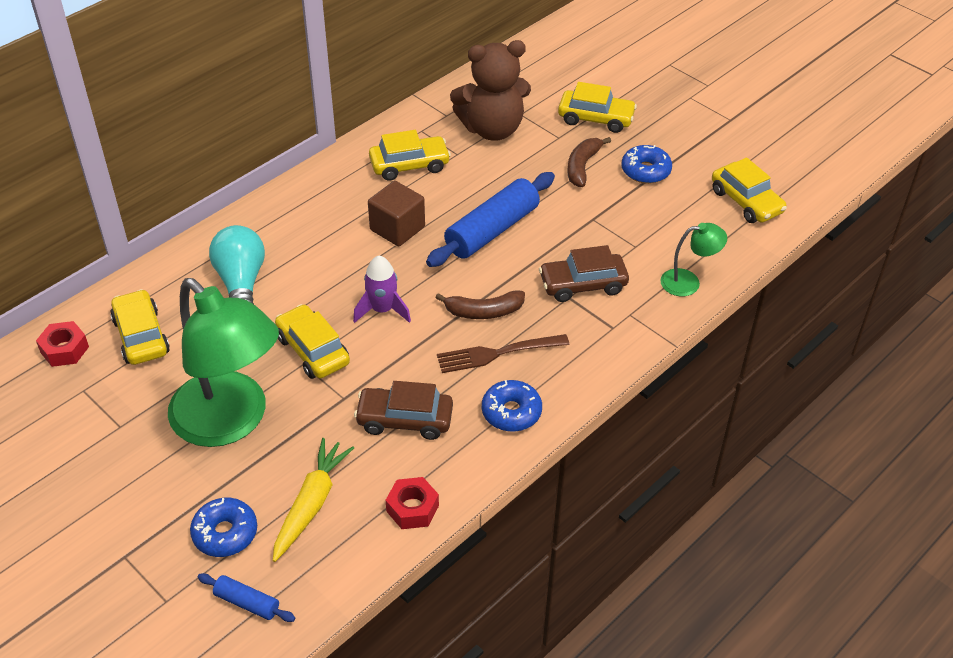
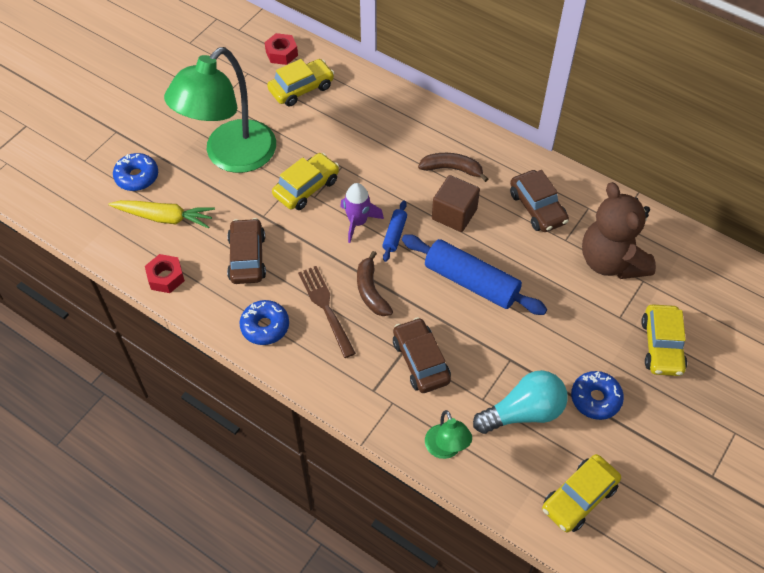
camera: 80 degrees right, 10 degrees up
blue rolling pin [198,573,295,622] -> blue rolling pin moved to [382,200,407,262]
turquoise light bulb [209,225,265,304] -> turquoise light bulb moved to [473,370,568,434]
yellow car [369,130,451,181] -> brown car [510,170,569,232]
brown banana [567,137,611,187] -> brown banana moved to [418,153,488,182]

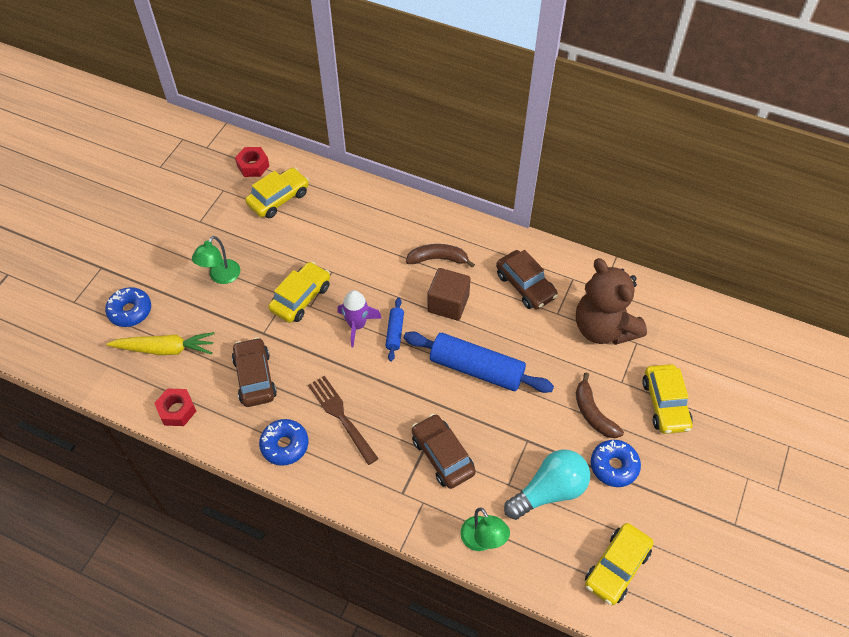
camera: 10 degrees left, 0 degrees up
green lamp [164,47,276,173] -> green lamp [192,236,240,284], size x0.44
brown banana [357,251,393,316] -> brown banana moved to [576,372,624,438]

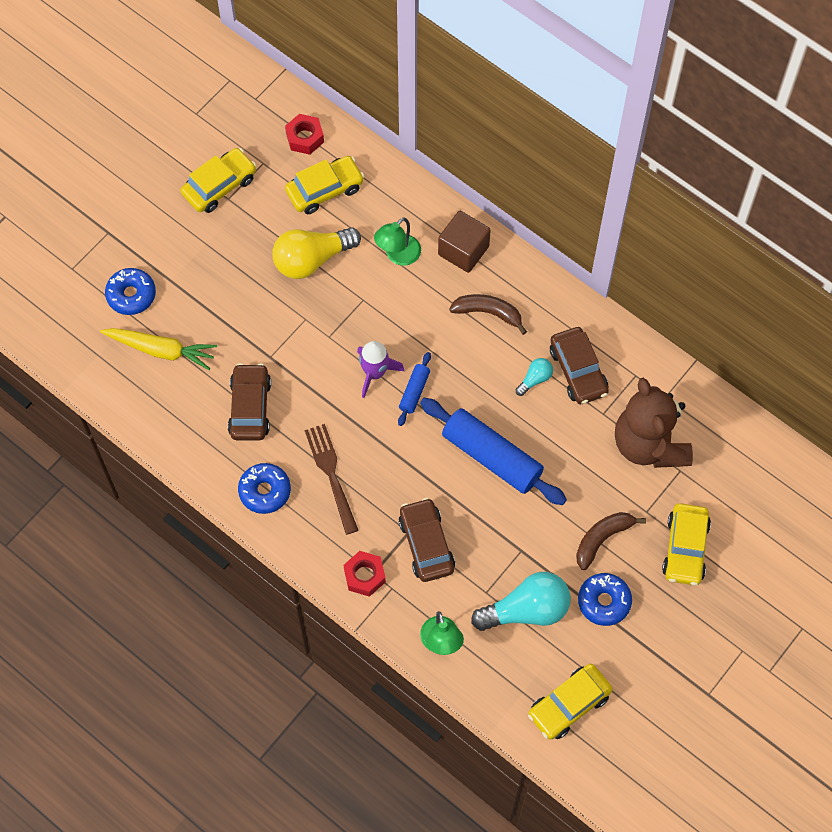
camera: 15 degrees right, 10 degrees up
red nut [154,389,196,426] -> red nut moved to [344,551,386,597]
green lamp [192,236,240,284] -> green lamp moved to [374,217,421,266]
yellow car [268,262,330,323] -> yellow car moved to [181,148,256,213]
brown cube [427,268,471,321] -> brown cube moved to [438,211,491,273]
brown banana [576,372,624,438] -> brown banana turned 60 degrees clockwise [576,512,646,570]
none -> yellow light bulb [272,227,361,279]
none -> turquoise light bulb [516,358,553,396]

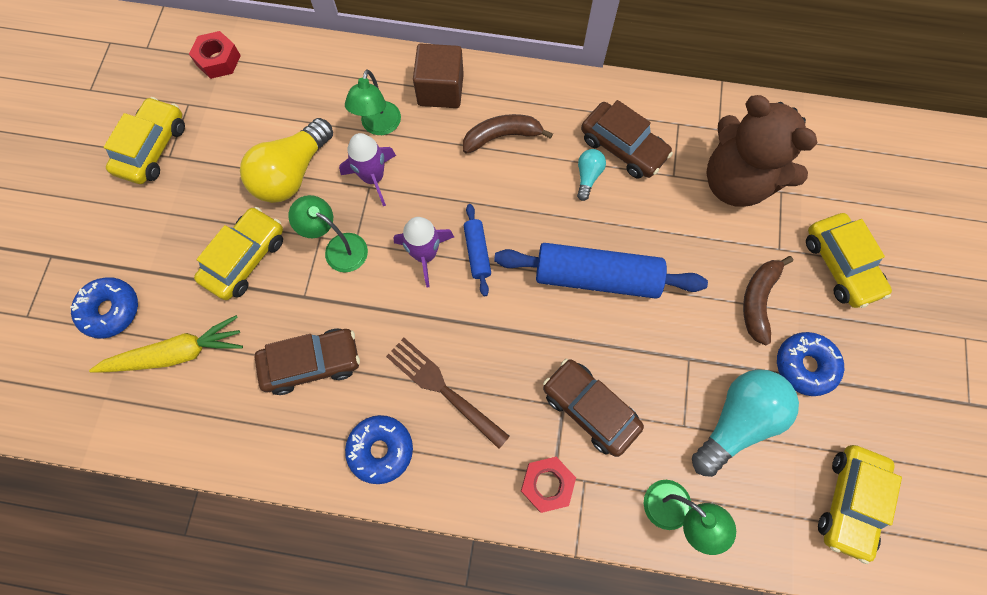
camera: 30 degrees left, 5 degrees up
brown car [228,363,271,441] -> brown car turned 105 degrees clockwise [255,329,360,395]
yellow car [285,156,364,214] -> yellow car moved to [194,207,283,300]
none -> green lamp [288,195,368,272]
none -> purple rocket [339,133,396,206]

